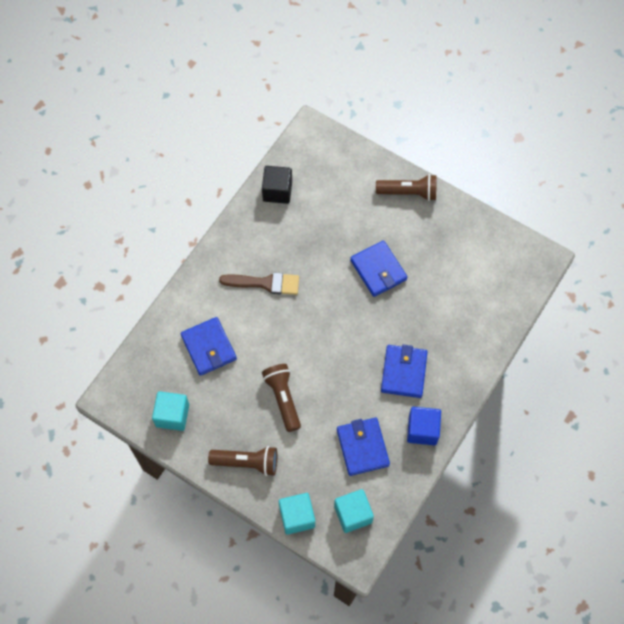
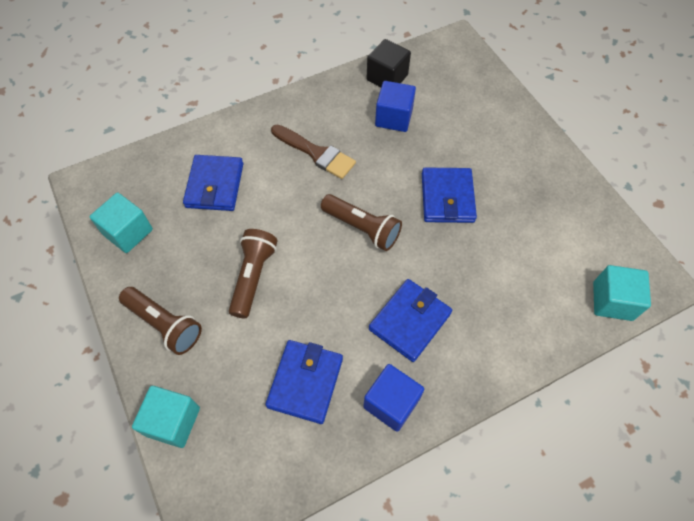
camera: 30 degrees right, 5 degrees down
turquoise cube [334,489,374,533] -> turquoise cube moved to [593,265,651,321]
brown flashlight [376,174,437,201] -> brown flashlight moved to [321,194,402,251]
none -> blue cube [375,81,416,132]

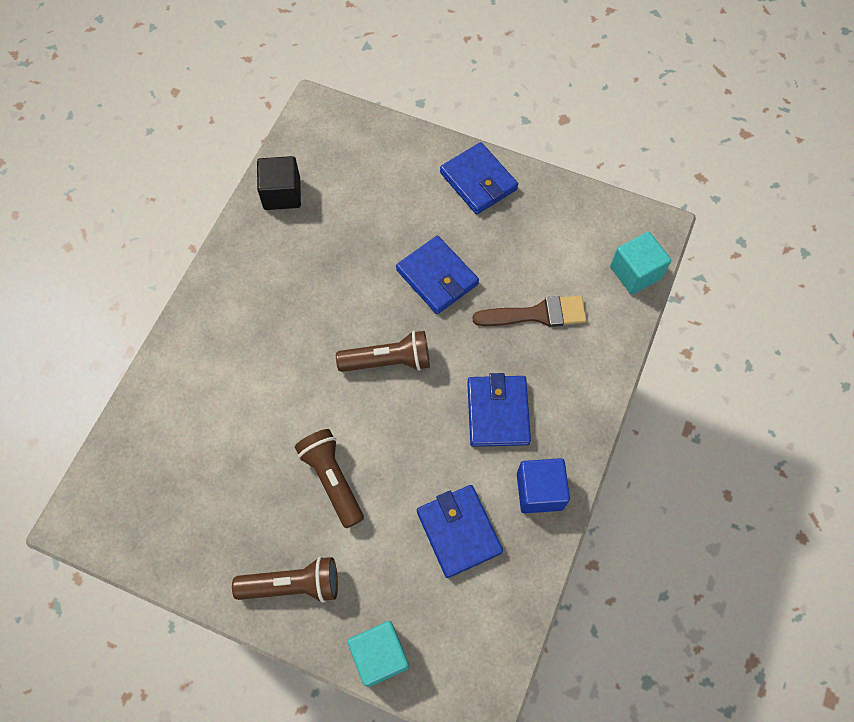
camera: 40 degrees left, 5 degrees up
turquoise cube [90,193,153,253] -> none
blue wallet [183,155,243,211] -> blue wallet moved to [440,142,518,214]
brown brush [271,124,356,179] -> brown brush moved to [472,296,586,327]
blue cube [375,81,416,132] -> none

